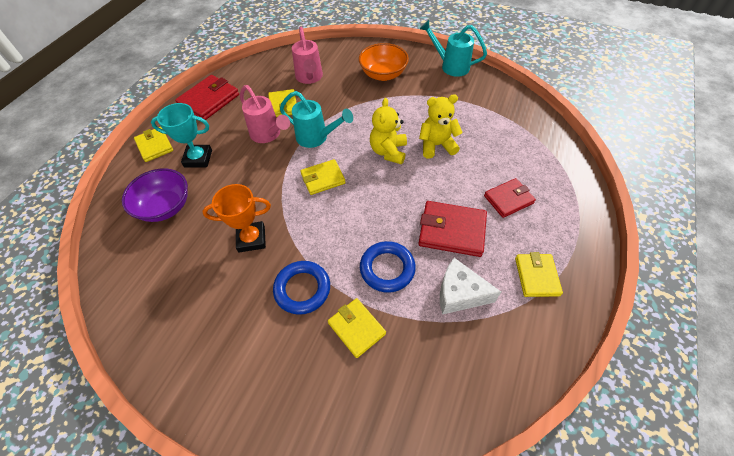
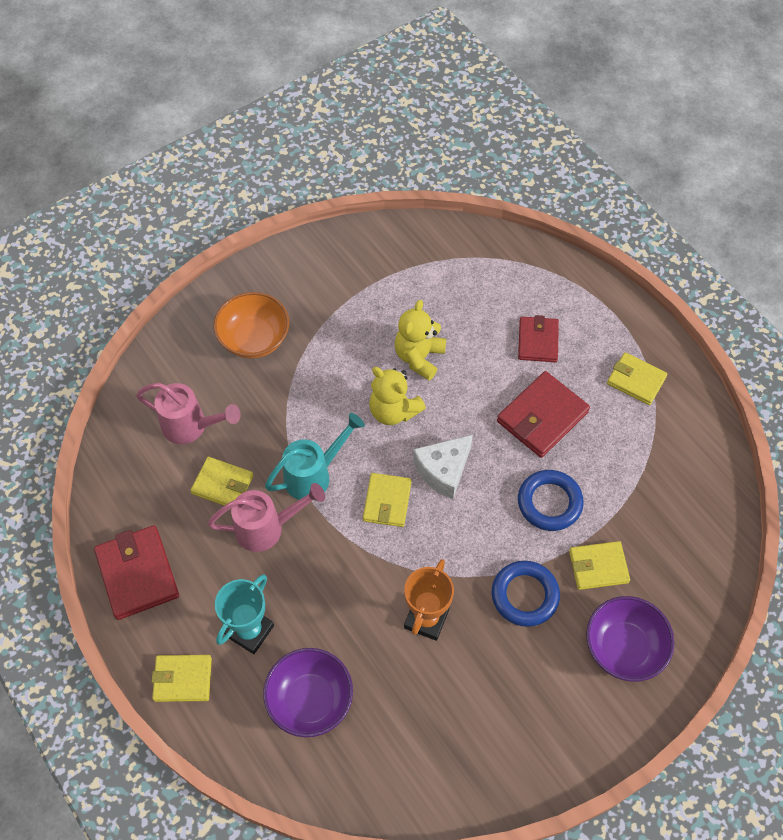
camera: 60 degrees left, 5 degrees up
turquoise watering can [420,20,487,77] -> none
white cheese [440,258,501,315] -> white cheese moved to [413,435,473,499]
none -> purple bowl [586,596,675,682]

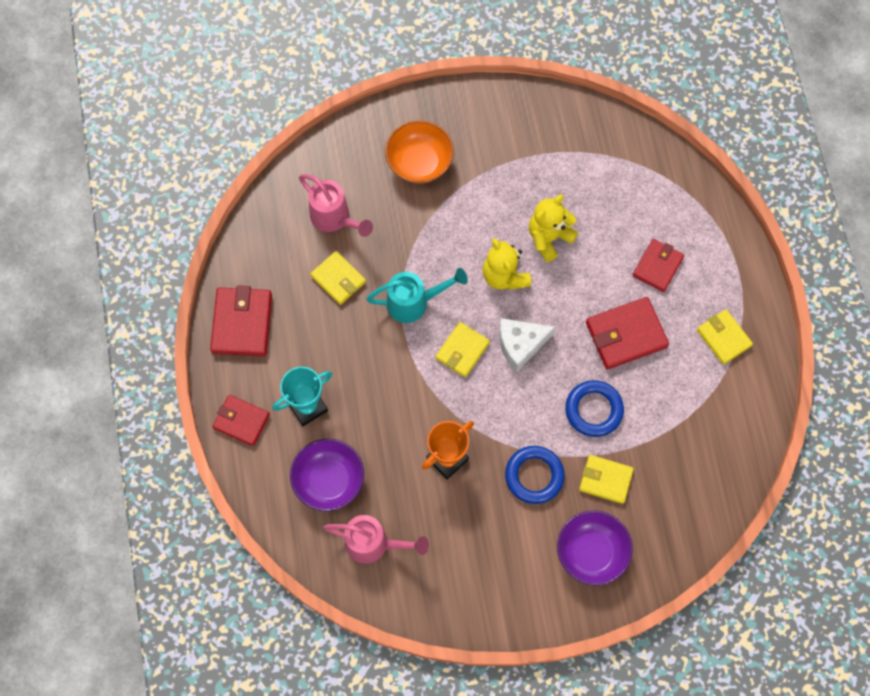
camera: 25 degrees right, 10 degrees up
yellow wallet [152,655,212,702] -> red wallet [212,395,270,446]
pink watering can [208,483,325,552] -> pink watering can moved to [323,515,429,564]

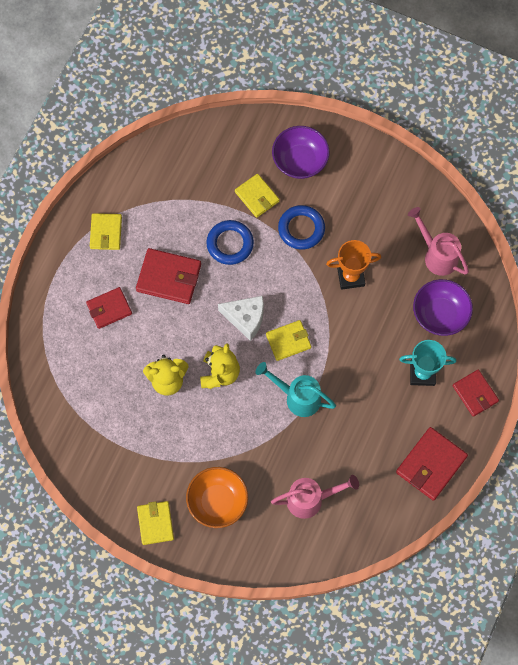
camera: 145 degrees left, 0 degrees up
pink watering can [299,174,373,237] -> pink watering can turned 90 degrees clockwise [271,475,359,519]
yellow wallet [310,251,366,305] -> yellow wallet moved to [137,501,174,545]

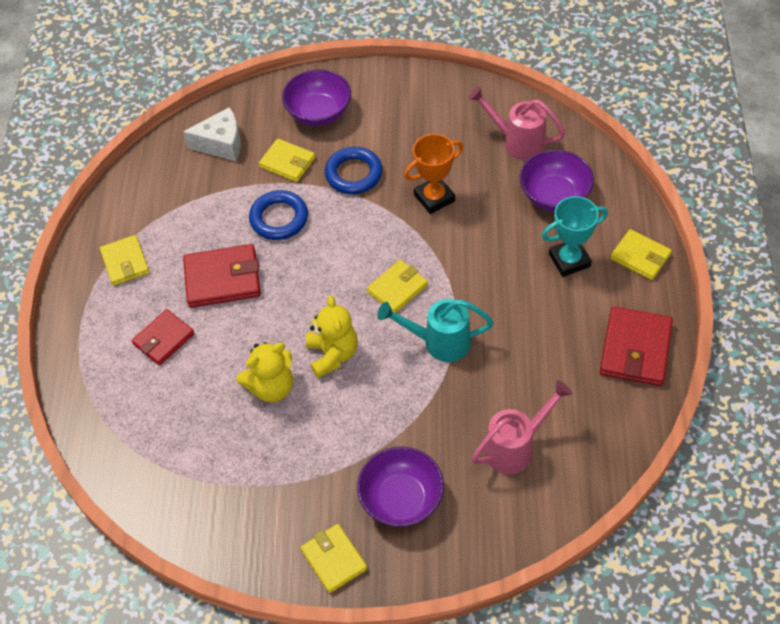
camera: 20 degrees left, 15 degrees down
orange bowl [186,467,248,528] -> purple bowl [357,446,444,527]
white cheese [218,296,264,341] -> white cheese moved to [183,107,241,161]
red wallet [453,370,499,417] -> yellow wallet [610,229,672,280]

